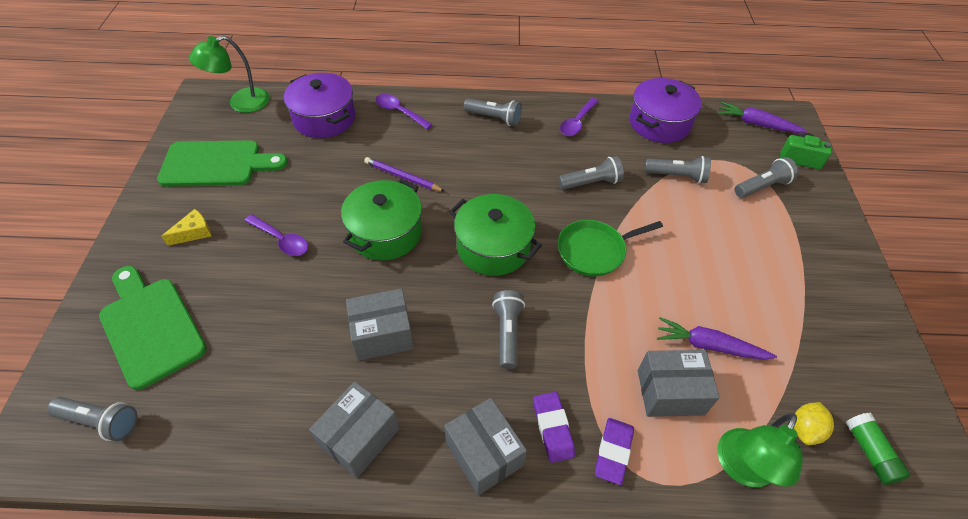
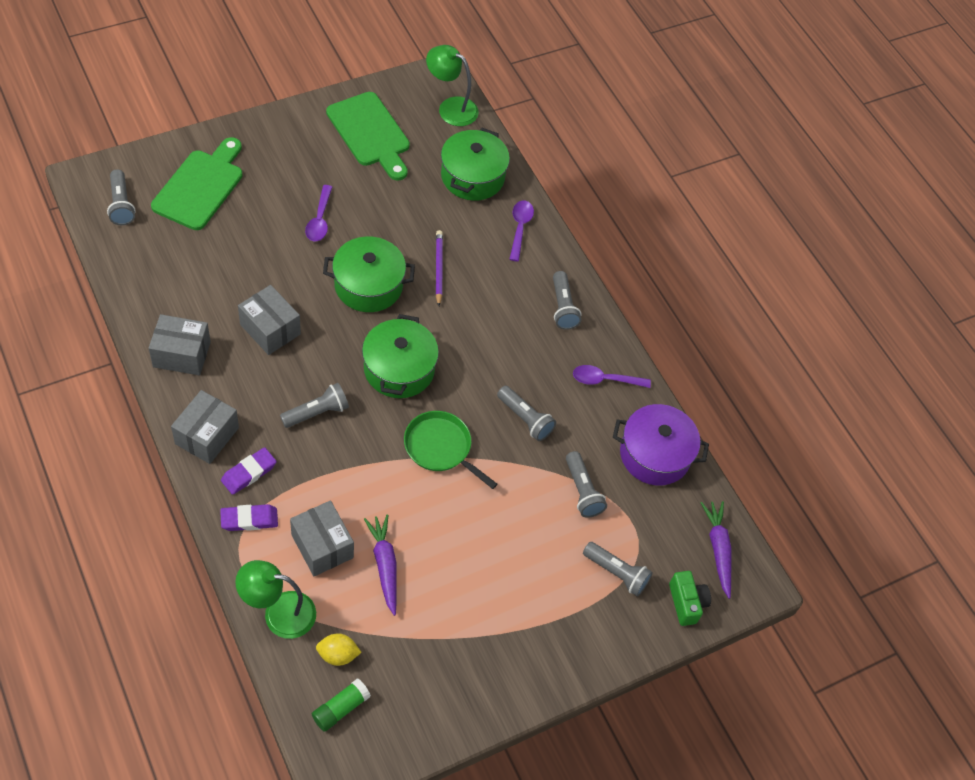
camera: 55 degrees right, 5 degrees up
yellow cheese [161,209,211,246] -> none
purple pot [284,73,355,138] -> green pot [441,128,510,201]

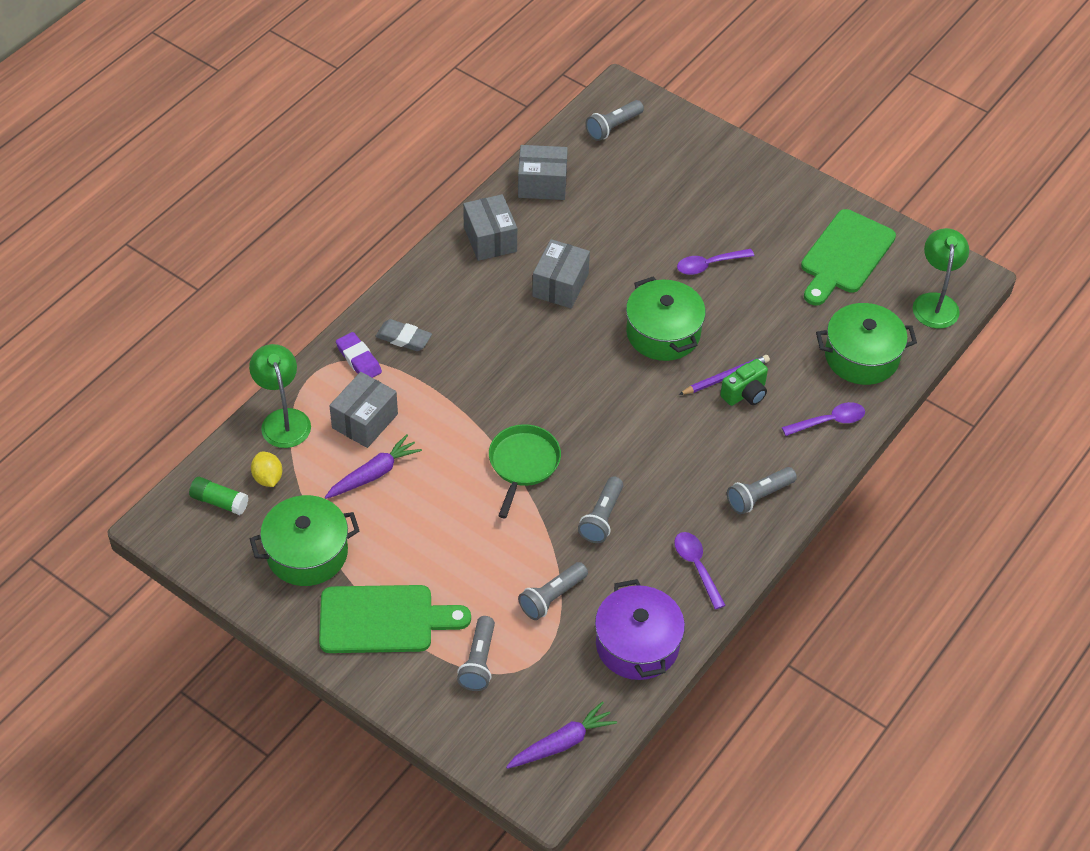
camera: 70 degrees right, 5 degrees down
green cutting board [151,137,243,230] -> green cutting board moved to [319,585,471,653]
grey box [171,390,239,464] -> grey box moved to [518,145,568,200]
purple eraser [221,447,277,495] -> grey eraser [375,319,432,351]
grey flashlight [280,383,349,428] -> none
green pot [362,314,439,398] -> green pot moved to [250,495,360,586]
green camera [669,571,711,626] -> green camera moved to [720,359,768,406]

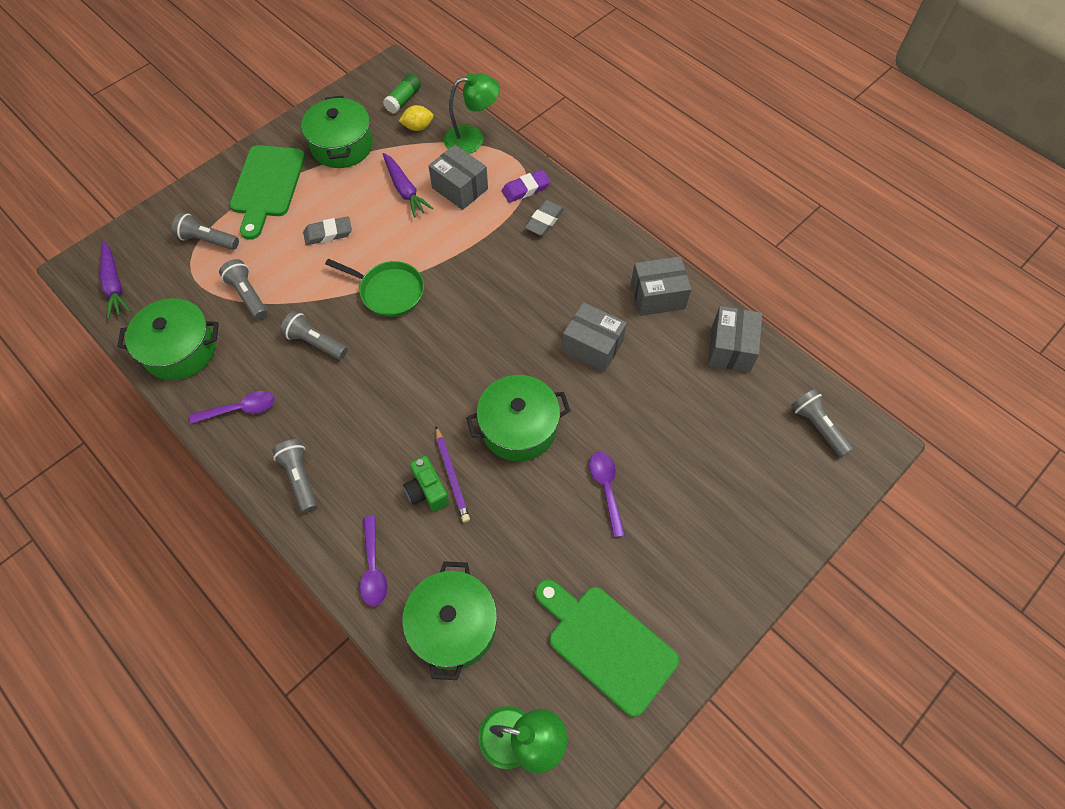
camera: 100 degrees right, 10 degrees up
purple pot [595,579,685,680] -> green pot [117,298,219,380]
none -> grey eraser [303,216,352,245]

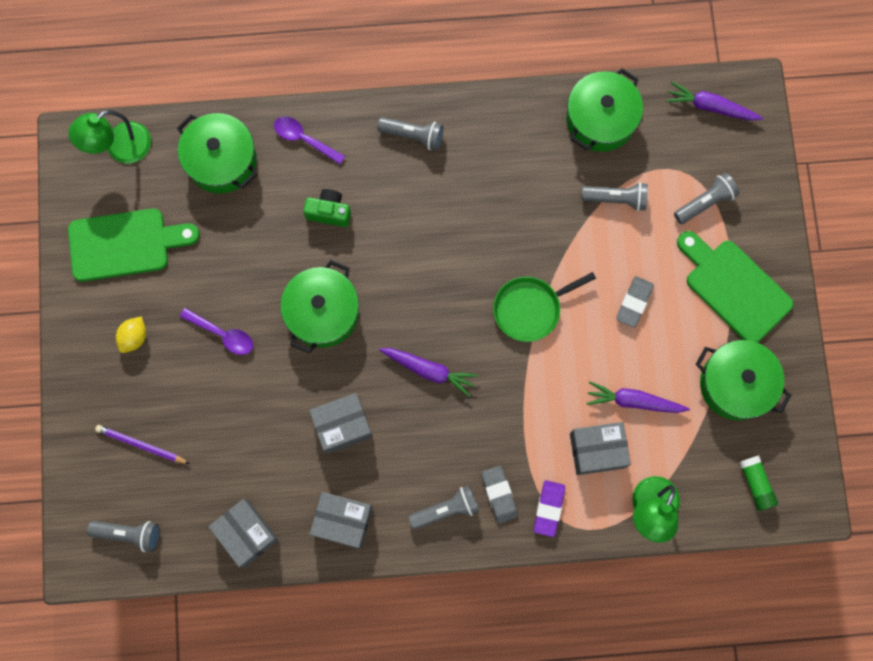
camera: 130 degrees right, 15 degrees up
purple spoon [189,391,275,424] -> none
grey flashlight [280,311,348,360] -> grey flashlight moved to [408,485,479,530]
yellow lemon [399,105,434,131] -> yellow lemon moved to [116,316,146,353]
purple pencil [435,427,470,522] -> purple pencil moved to [95,425,190,464]
grey box [631,256,691,316] -> grey box turned 75 degrees clockwise [310,492,373,549]
none -> purple carrot [379,348,478,397]

